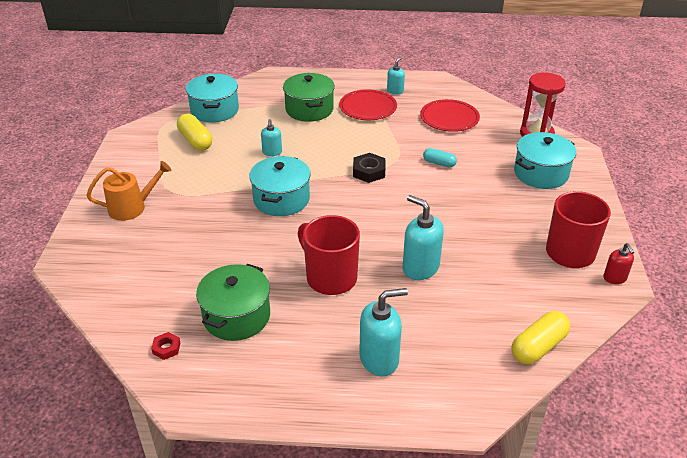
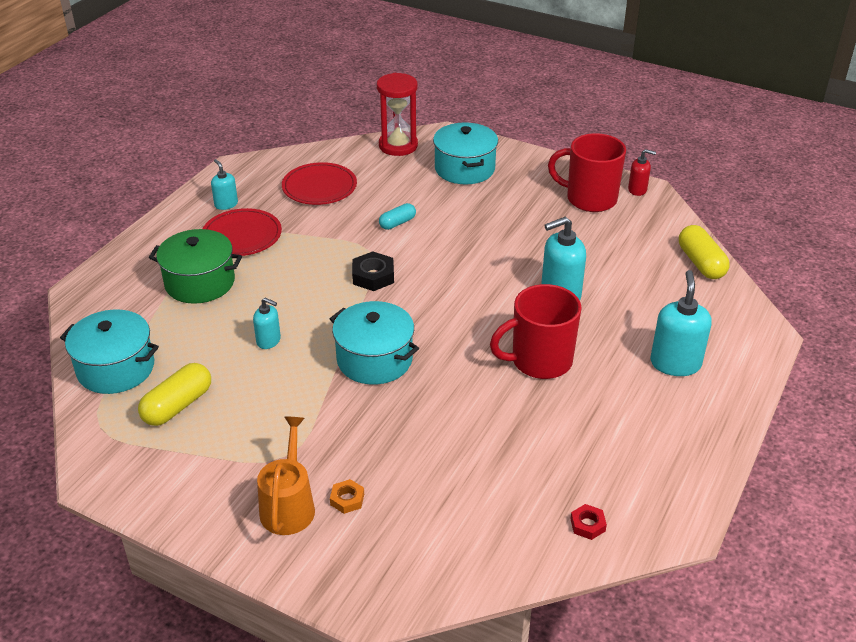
camera: 65 degrees left, 0 degrees up
yellow capsule [177,114,212,151] -> yellow capsule turned 45 degrees counterclockwise [138,363,211,426]
green pot [196,264,270,341] -> none
none -> orange nut [330,479,364,514]

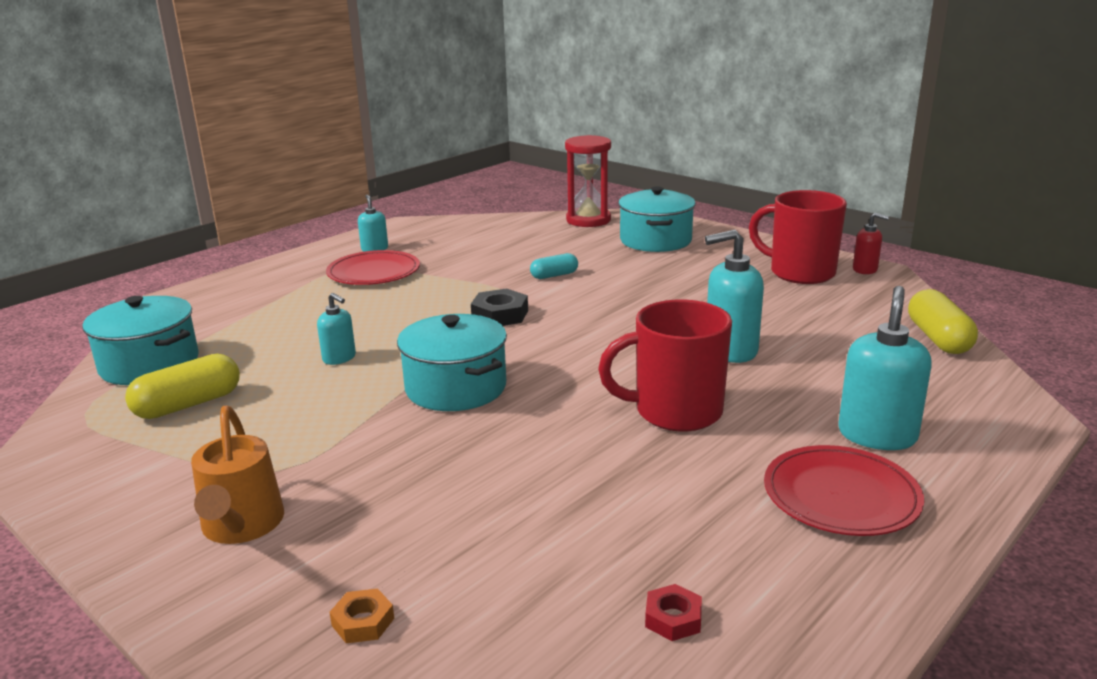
camera: 15 degrees right, 15 degrees down
green pot [149,229,242,304] -> none
orange watering can [257,417,315,535] -> orange watering can turned 150 degrees clockwise [191,406,284,544]
red plate [282,162,357,205] -> red plate moved to [764,445,924,536]
orange nut [330,479,364,514] -> orange nut moved to [329,588,394,643]

